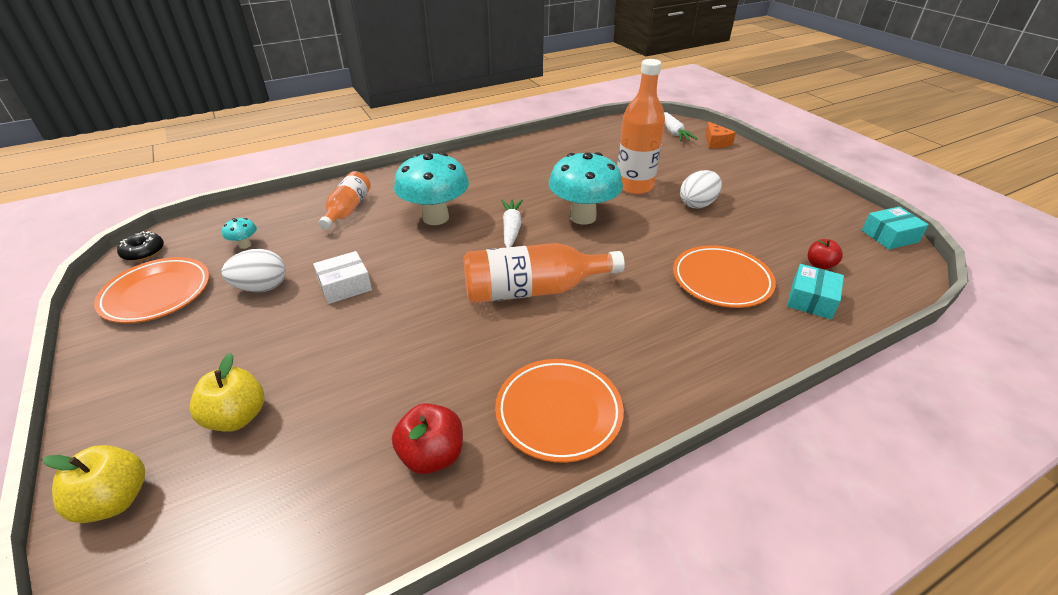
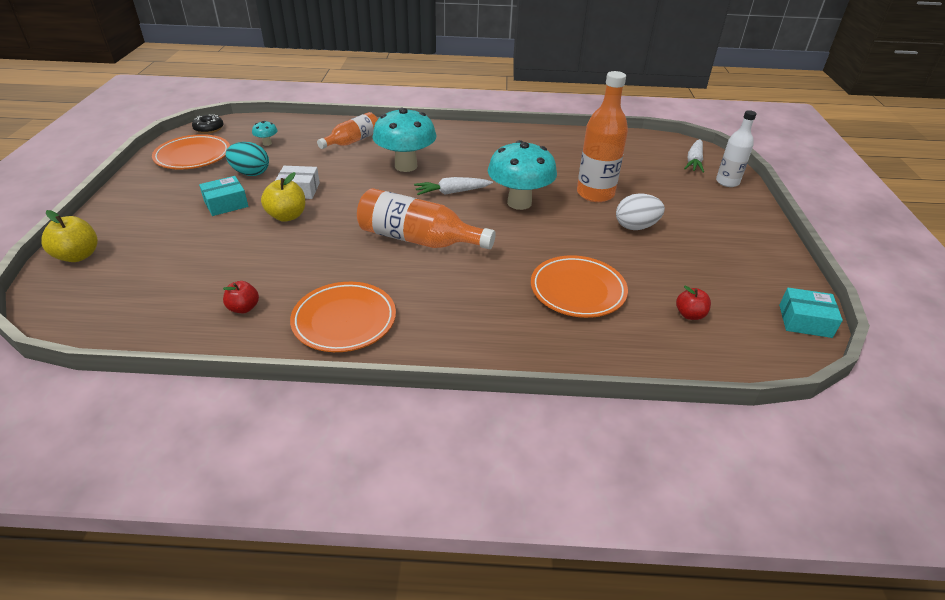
camera: 30 degrees right, 0 degrees up
yellow apple [190,353,264,432] -> yellow apple moved to [261,172,305,222]
white egg [222,249,286,292] -> turquoise egg [225,142,269,176]
red apple [392,403,463,474] -> red apple [223,281,259,313], size x0.65
white carrot [501,200,523,247] -> white carrot turned 135 degrees counterclockwise [414,177,493,195]
orange cheese [705,122,736,148] -> white bottle [716,110,757,187]
turquoise box [787,264,844,319] -> turquoise box moved to [199,176,248,216]

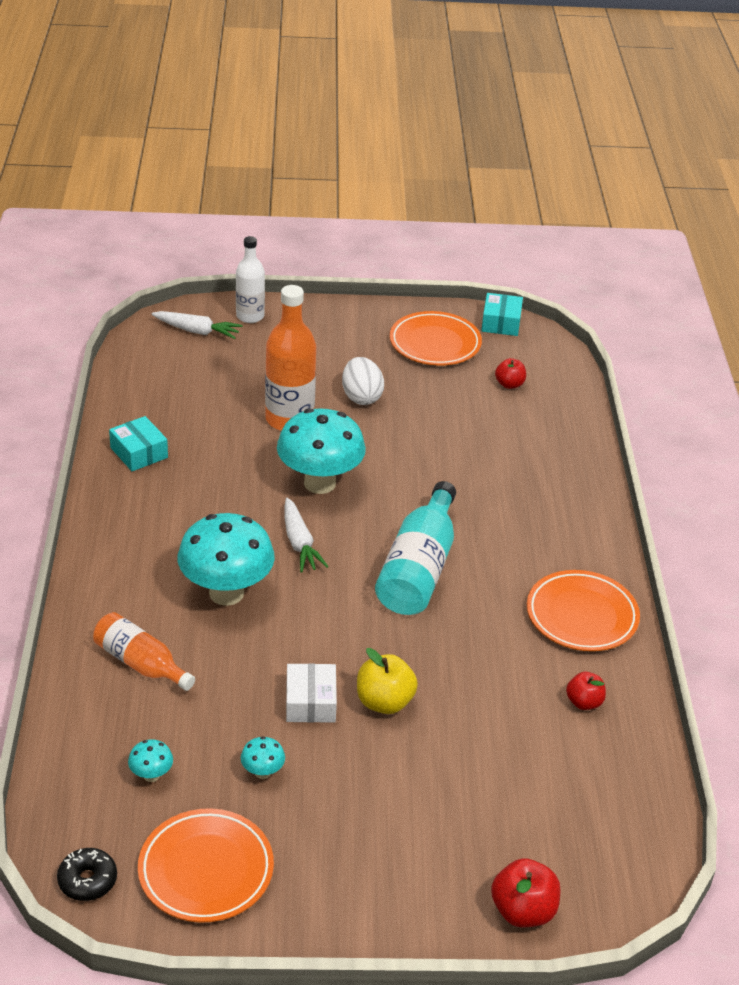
camera: 95 degrees left, 0 degrees up
yellow apple [41,210,98,262] -> red apple [491,858,560,927]
turquoise box [199,176,248,216] -> turquoise box moved to [109,416,168,471]
turquoise egg [225,142,269,176] -> turquoise mushroom [241,737,285,779]
orange bottle [357,188,496,249] -> turquoise bottle [375,481,456,615]
orange plate [531,255,628,318] -> orange plate moved to [390,311,482,366]

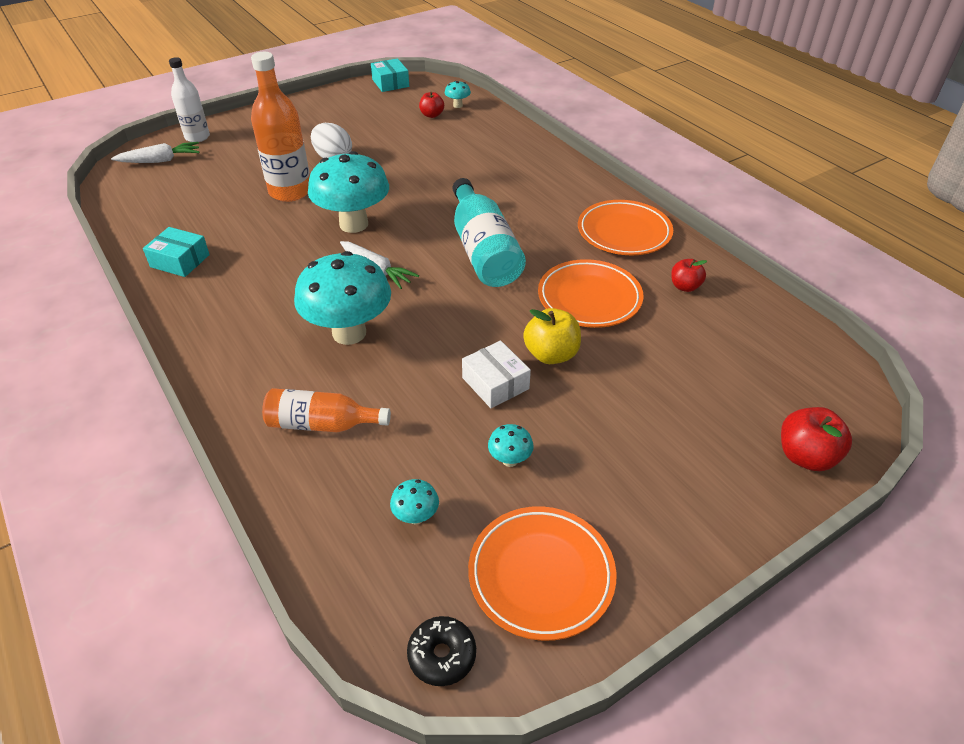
camera: 30 degrees left, 5 degrees up
orange plate [390,311,482,366] -> orange plate moved to [538,259,644,328]
none -> turquoise mushroom [445,81,471,108]

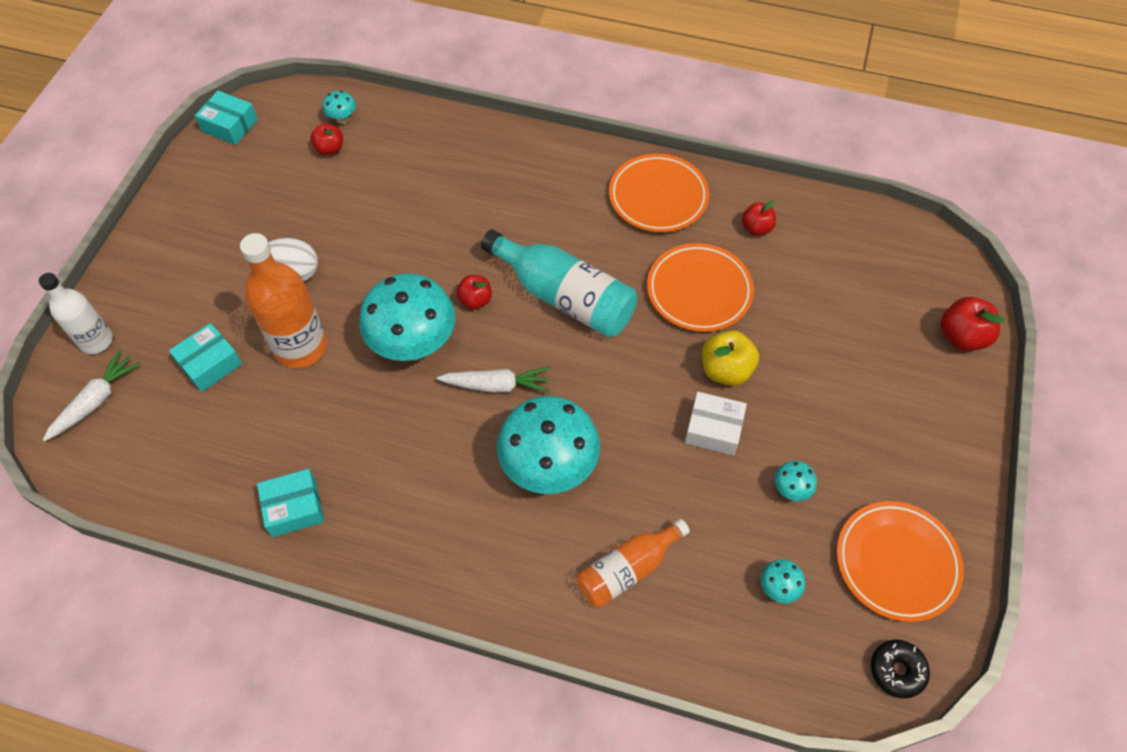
camera: 40 degrees left, 15 degrees up
none -> turquoise box [169,323,242,392]
none -> red apple [456,275,492,309]

